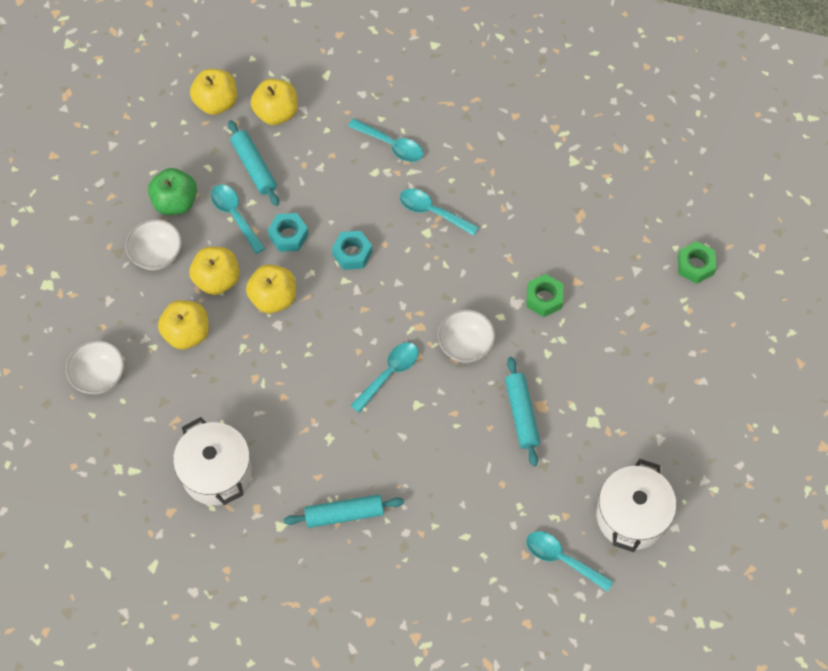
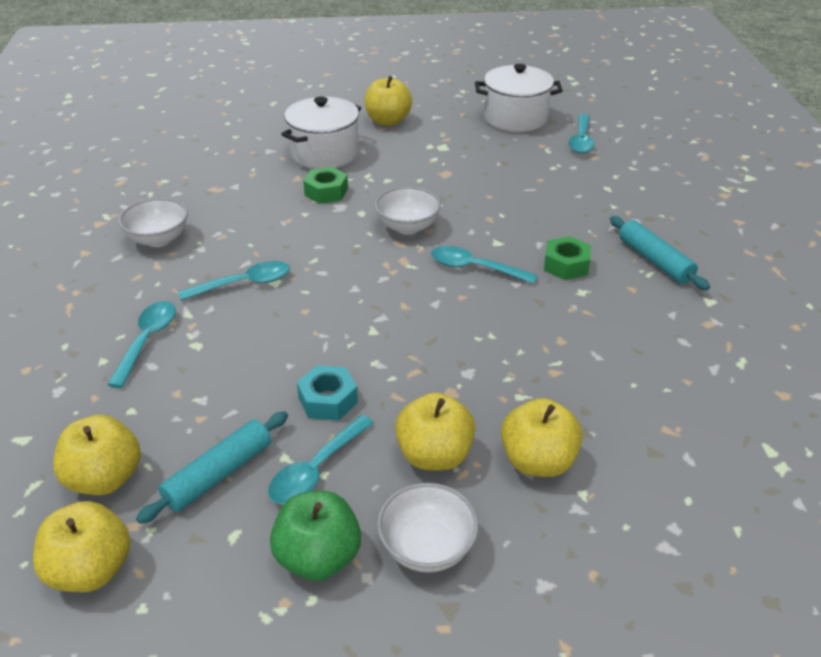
camera: 110 degrees left, 25 degrees down
white bowl [66,340,124,394] -> white bowl moved to [119,198,188,247]
white pot [173,417,252,505] -> white pot moved to [281,97,361,169]
yellow apple [246,264,296,313] -> yellow apple moved to [364,76,412,126]
turquoise nut [332,231,372,270] -> none
turquoise spoon [400,189,479,236] -> turquoise spoon turned 120 degrees counterclockwise [178,261,290,301]
turquoise rolling pin [505,357,540,466] -> none
green nut [678,241,716,284] -> green nut moved to [544,236,591,280]

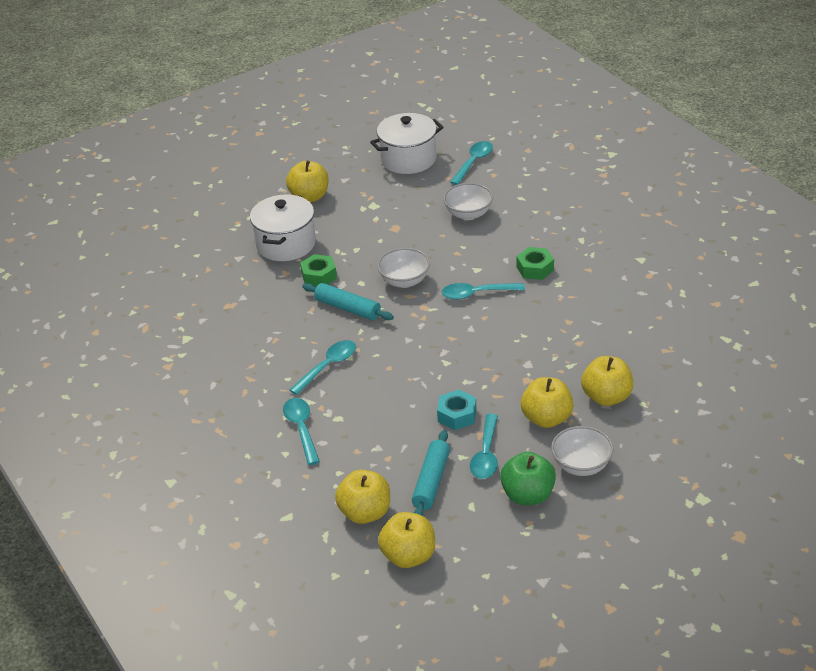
camera: 25 degrees left, 0 degrees up
white bowl [119,198,188,247] -> white bowl moved to [443,183,493,220]
turquoise spoon [568,114,595,153] -> turquoise spoon turned 135 degrees counterclockwise [450,141,493,185]
turquoise rolling pin [610,216,710,290] -> turquoise rolling pin moved to [302,283,394,320]

